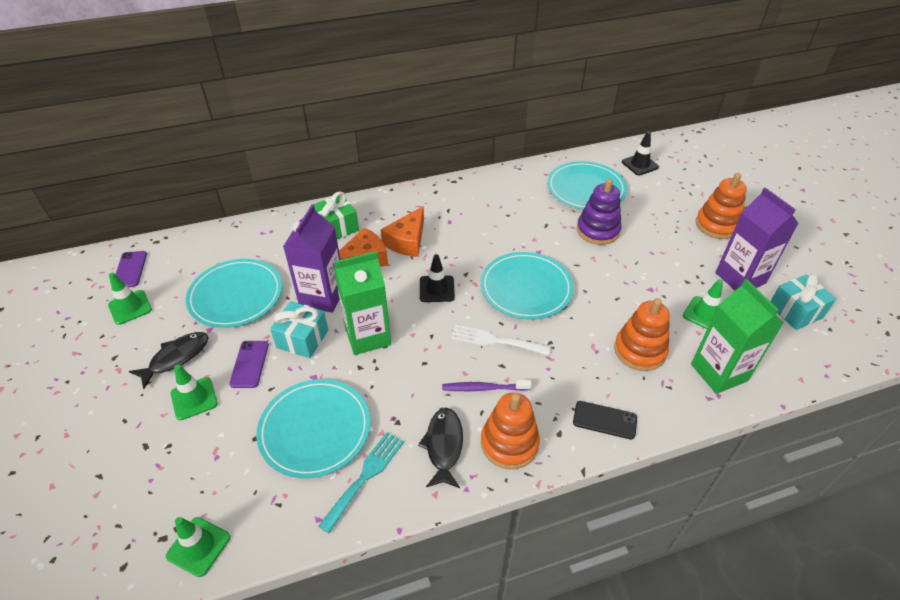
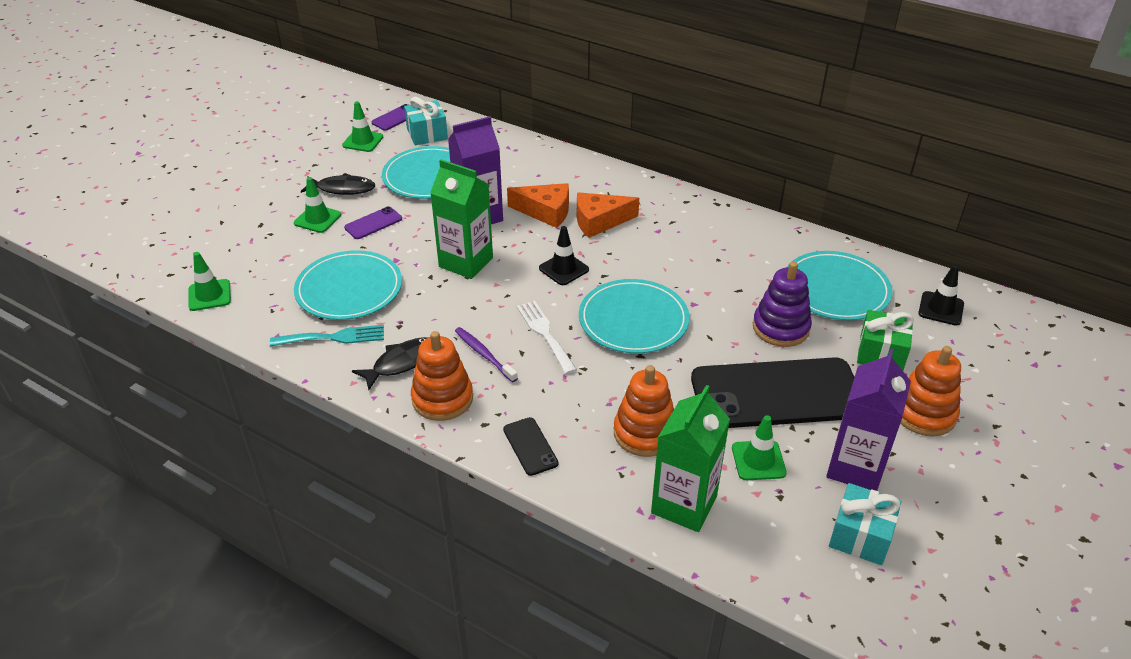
camera: 50 degrees right, 5 degrees down
turquoise gift [270,301,328,358] -> turquoise gift moved to [404,97,448,145]
green gift [313,191,359,239] -> green gift moved to [857,310,914,371]
none -> black phone [691,357,854,428]

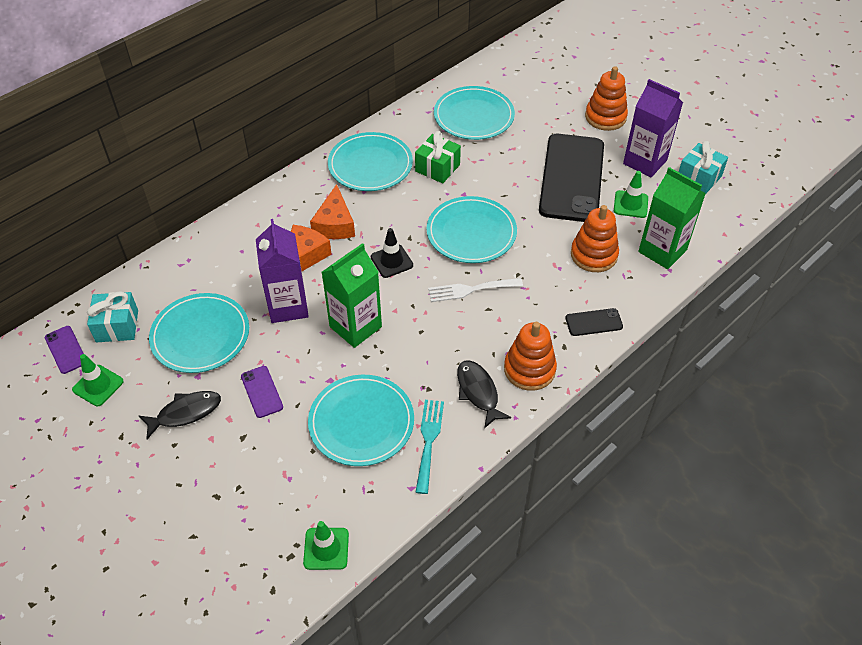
camera: 75 degrees left, 10 degrees up
green traffic cone [294,177,341,233] -> none
black fish [301,173,375,195] -> black fish turned 45 degrees clockwise [139,391,221,439]
purple toothbrush [455,327,518,382] -> none
purple stacking toy [753,262,812,347] -> none
green gift [857,310,914,371] -> green gift moved to [415,131,461,184]
black traffic cone [918,265,964,326] -> none
none -> turquoise plate [328,132,413,191]

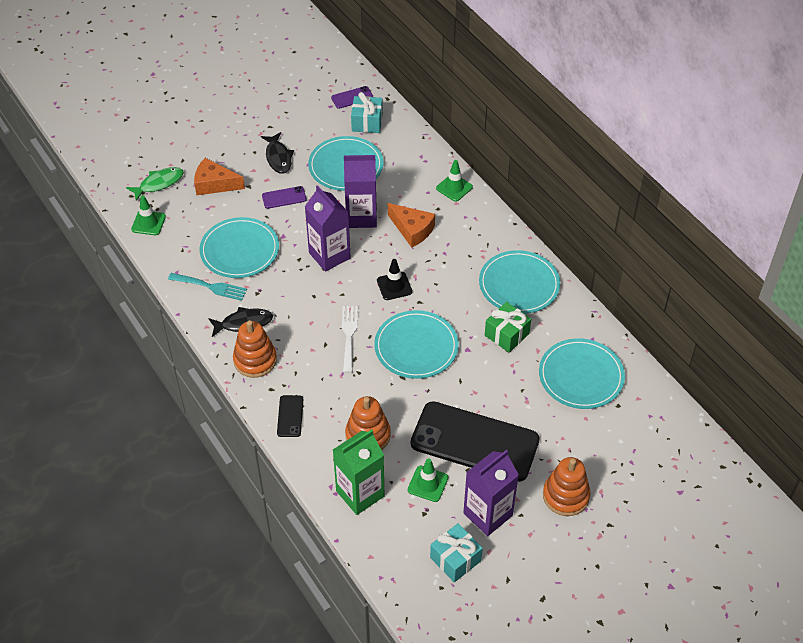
camera: 100 degrees right, 0 degrees up
green traffic cone [72,354,124,406] -> green traffic cone moved to [436,160,473,202]
orange cheese [310,184,355,239] -> orange cheese moved to [194,158,245,195]
green carton [322,243,382,348] -> purple carton [305,185,351,272]
none -> green fish [126,167,184,201]

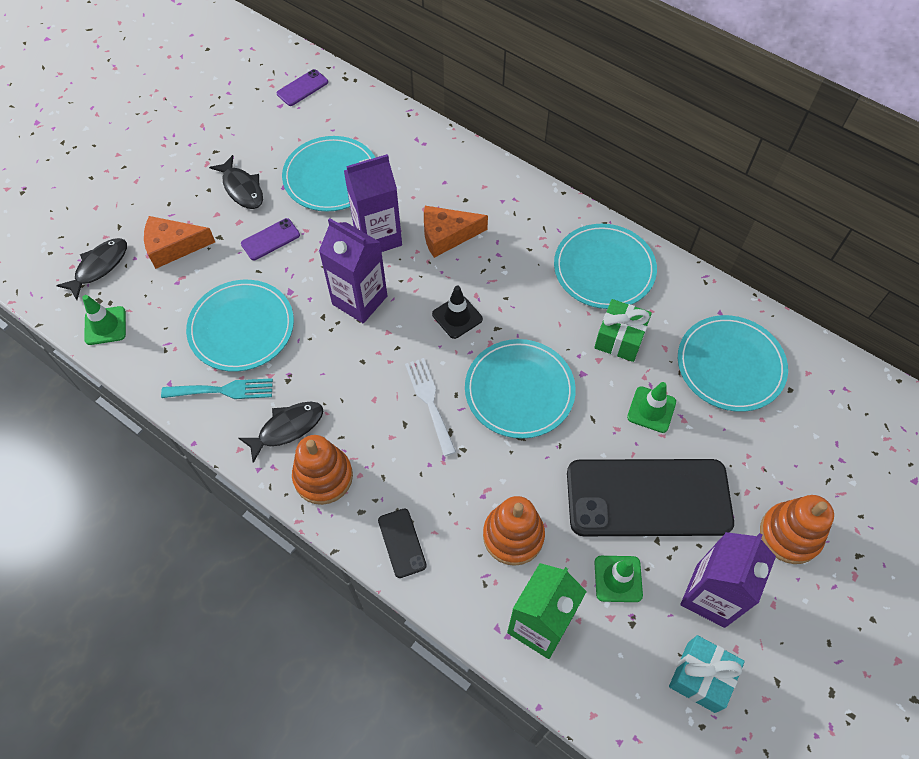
camera: 20 degrees left, 10 degrees up
green fish [126,167,184,201] -> black fish [56,238,127,300]
turquoise gift [351,92,383,133] -> none
orange cheese [388,203,435,248] -> orange cheese turned 150 degrees clockwise [424,206,488,258]
green traffic cone [436,160,473,202] -> green traffic cone moved to [627,382,676,433]

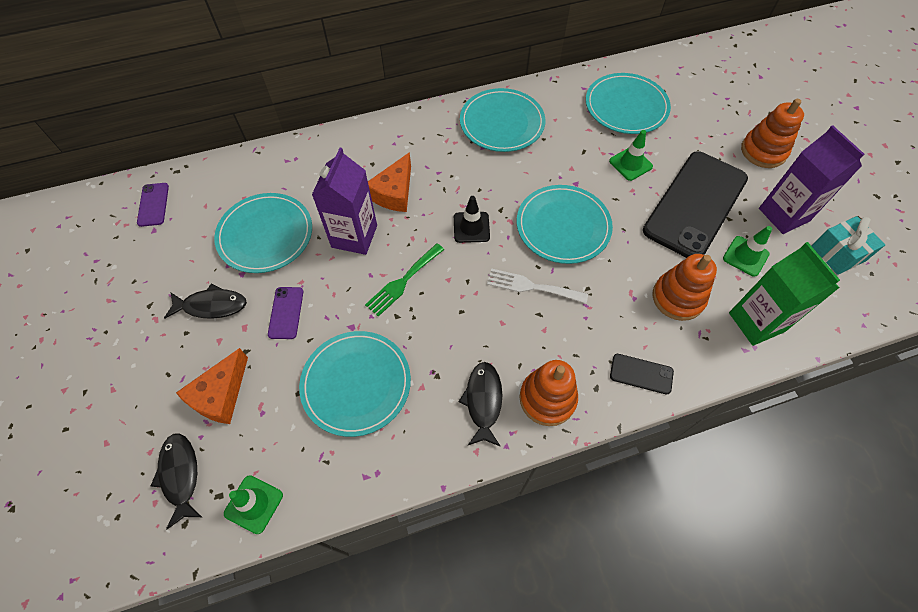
camera: 55 degrees left, 0 degrees up
turquoise fork [161,378,273,399] -> none
purple carton [319,218,387,323] -> green fork [365,243,444,317]
green gift [594,299,652,362] -> none

